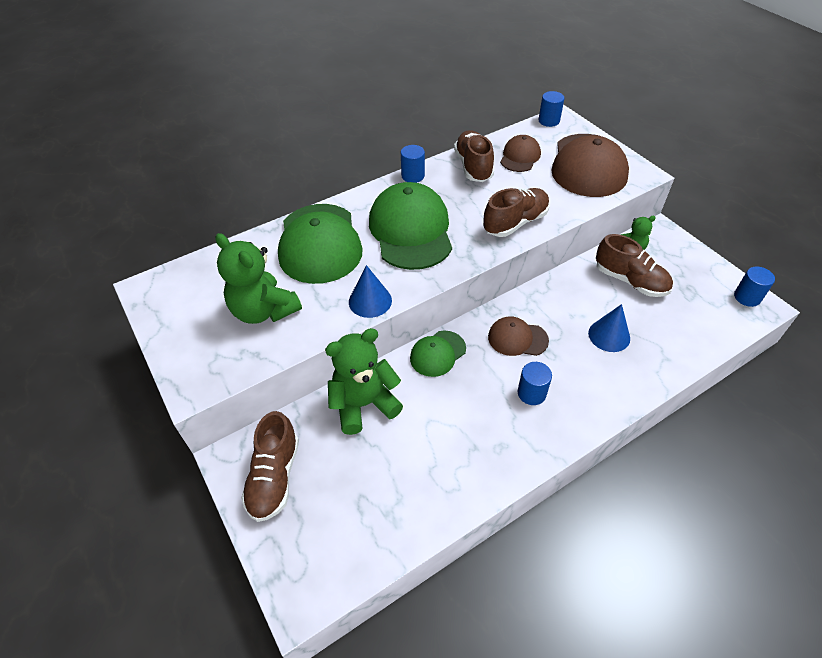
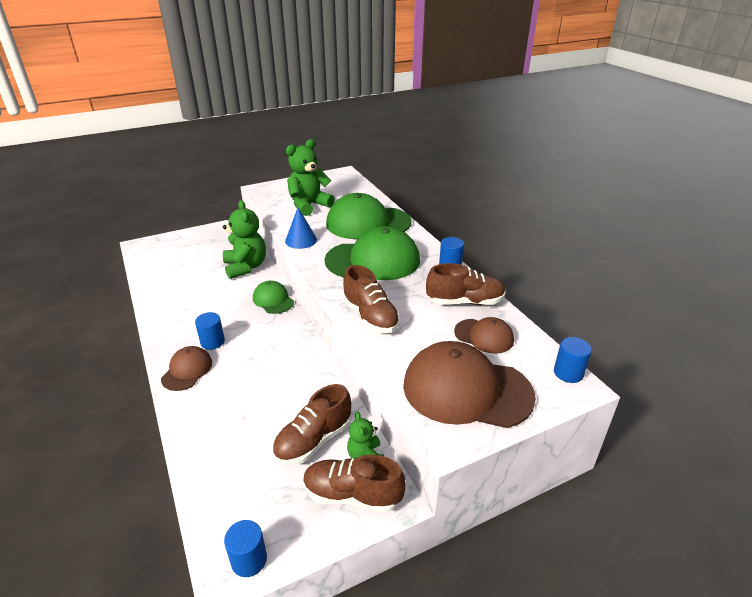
camera: 95 degrees right, 15 degrees down
brown shoe [241,411,299,522] -> brown shoe moved to [303,455,406,513]
brown cap [488,317,549,356] -> brown cap moved to [161,346,212,391]
blue cone [588,304,630,352] -> none

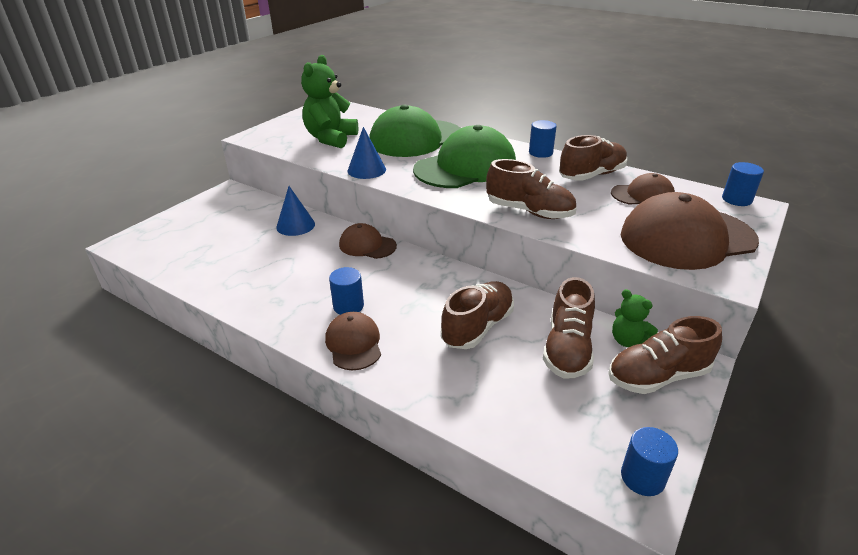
camera: 30 degrees left, 0 degrees up
green teddy bear [223,200,266,279] -> blue cone [276,186,315,236]
green cap [253,281,294,314] -> brown cap [339,223,397,259]
none -> brown shoe [441,281,514,349]

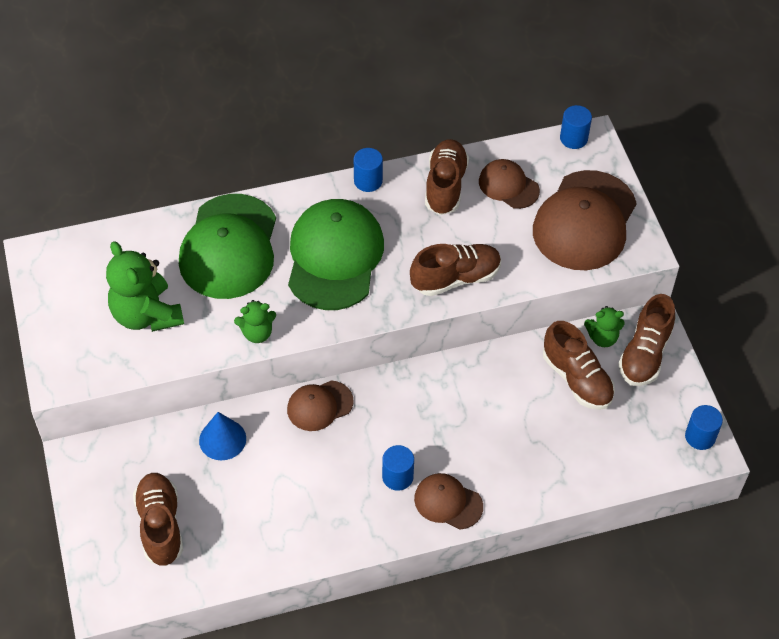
camera: 50 degrees left, 20 degrees up
blue cone [347,127,386,179] -> green teddy bear [234,300,276,343]
brown shoe [441,281,514,349] -> brown shoe moved to [133,473,183,566]
brown cap [611,173,675,205] -> brown cap turned 90 degrees counterclockwise [479,159,540,209]

